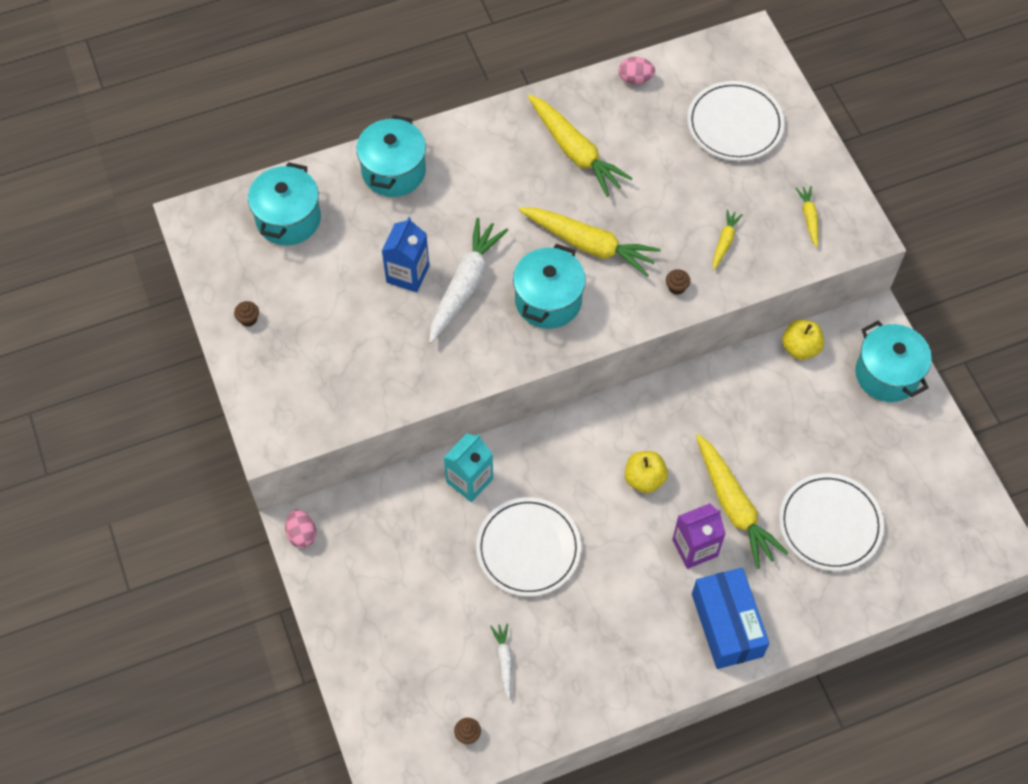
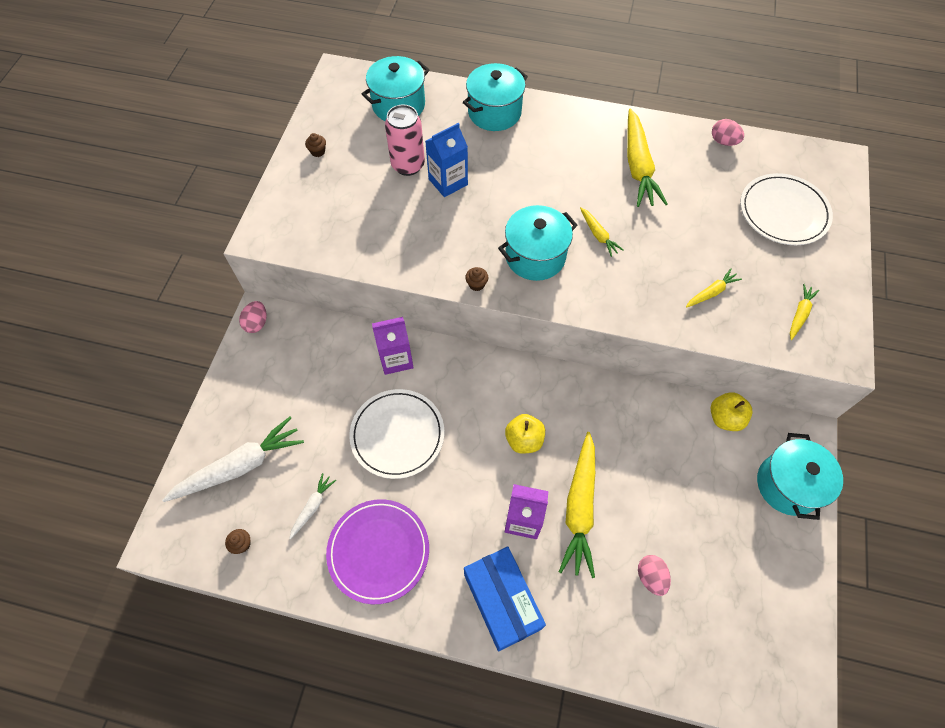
camera: 35 degrees right, 0 degrees up
white carrot [429,218,508,344] -> white carrot moved to [162,417,304,502]
turquoise carton [443,433,493,502] -> purple carton [372,317,414,375]
yellow carrot [519,208,661,277] -> yellow carrot [580,207,623,257], size x0.49
brown cupcake [666,269,690,295] -> brown cupcake moved to [465,267,488,291]
blue box [692,568,770,669] -> blue box turned 45 degrees counterclockwise [464,547,546,652]
white plate [779,473,884,571] -> pink egg [638,555,671,596]
none -> purple plate [326,499,429,604]
none -> pink can [385,105,425,176]

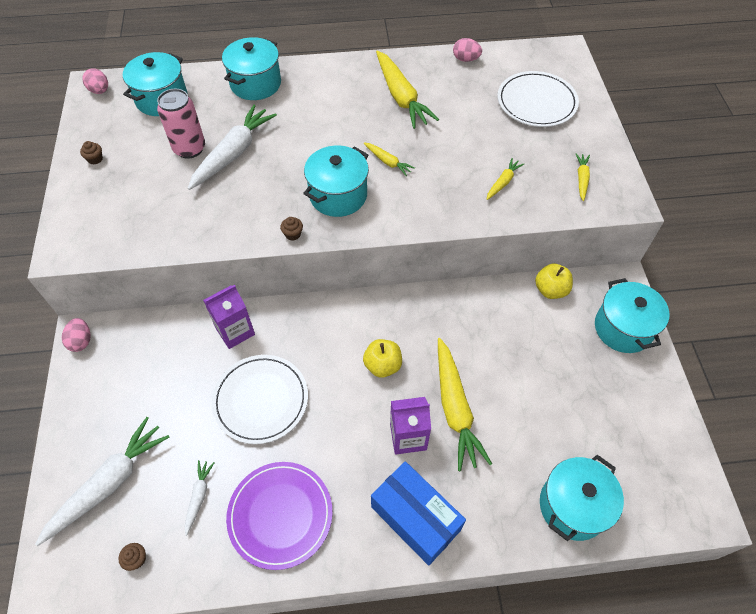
camera: 20 degrees left, 5 degrees down
blue carton [425,123,468,197] -> white carrot [188,105,277,190]
pink egg [638,555,671,596] -> pink egg moved to [82,68,108,94]
none -> turquoise pot [540,455,624,541]

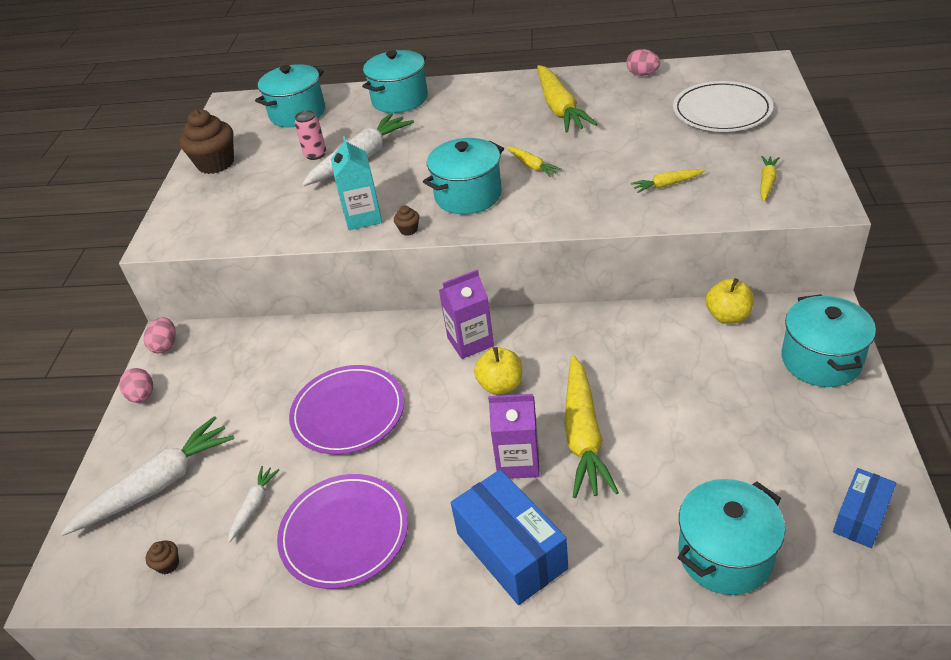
camera: 15 degrees right, 15 degrees down
brown cupcake [80,141,103,165] -> brown cupcake [179,109,234,174], size x2.36
pink egg [82,68,108,94] -> pink egg moved to [119,368,153,403]
pink can [157,89,205,159] -> pink can [295,110,326,160], size x0.63
purple carton [203,285,255,349] -> purple carton moved to [439,270,494,359]
white plate [212,355,308,444] -> purple plate [289,365,404,454]
yellow carrot [486,158,524,200] -> yellow carrot turned 150 degrees counterclockwise [631,169,705,193]
none -> turquoise carton [331,136,382,230]
none -> blue box [833,468,896,548]

